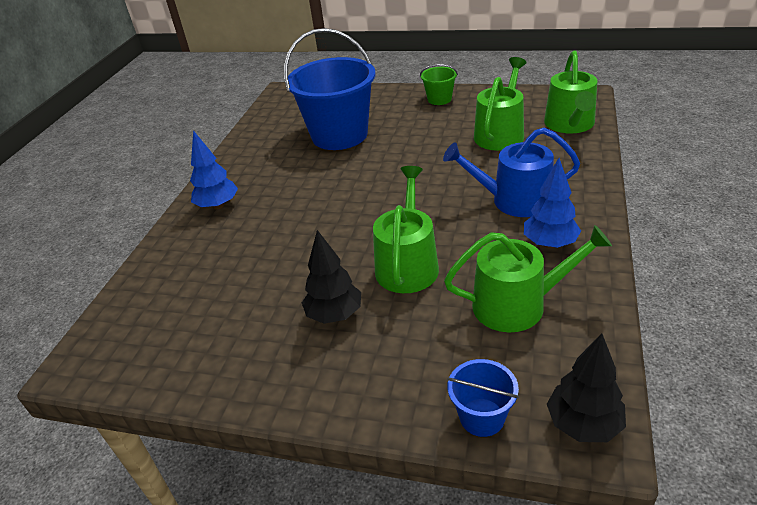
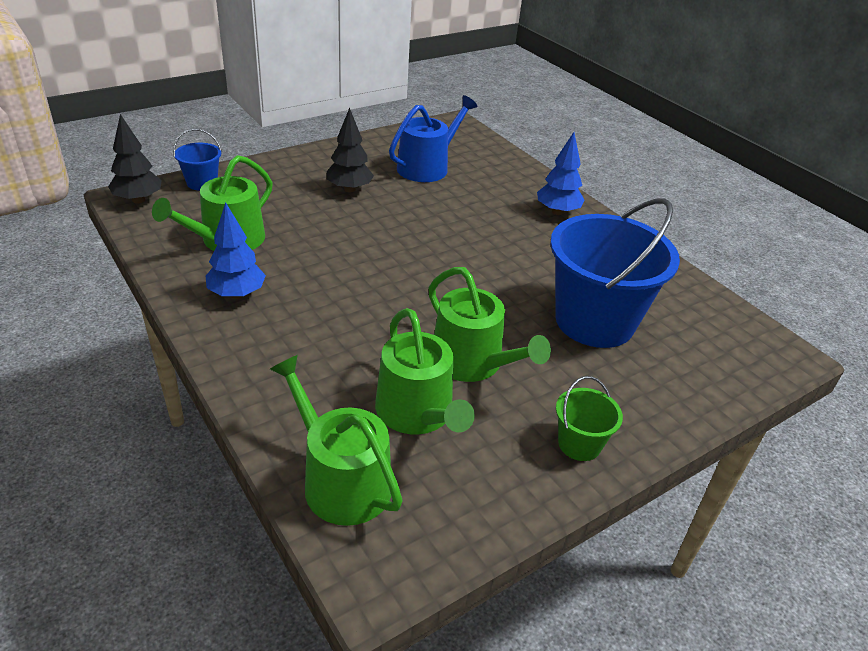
camera: 125 degrees right, 0 degrees up
green watering can [373,166,439,293] -> green watering can moved to [429,267,551,382]
blue watering can [443,127,580,217] -> blue watering can moved to [389,95,478,182]

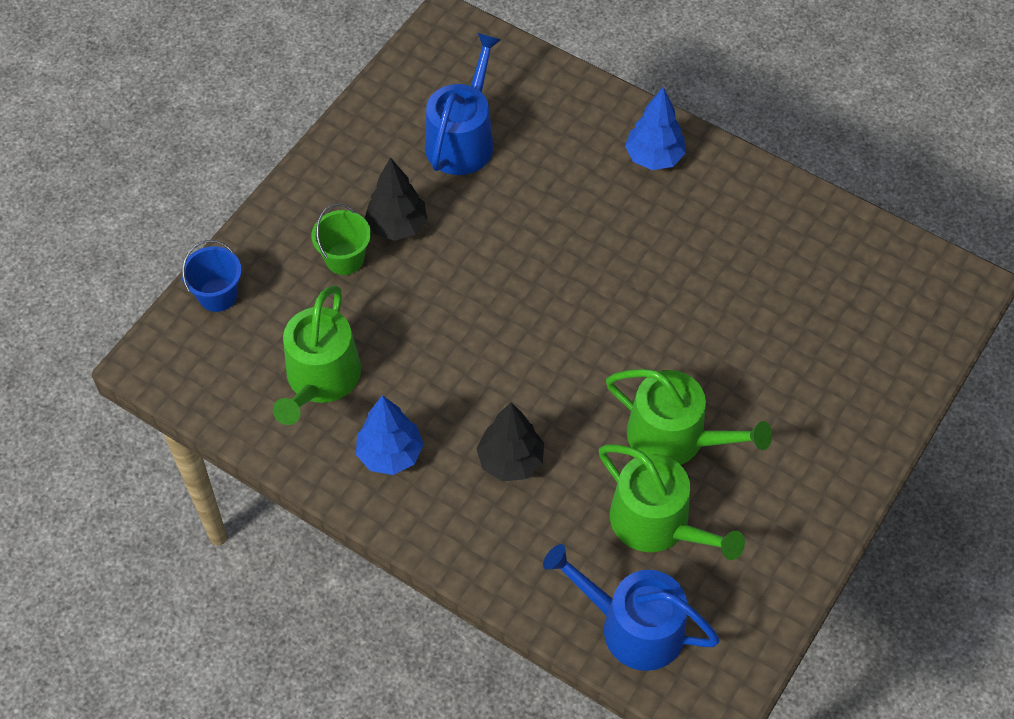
camera: 20 degrees left, 20 degrees up
black tree [108,114,162,204] -> black tree moved to [476,402,544,481]
green watering can [270,355,403,526] -> blue watering can [543,544,720,671]
blue bucket [550,198,680,348] -> none
green bucket [556,376,623,461] -> green bucket moved to [312,203,371,275]

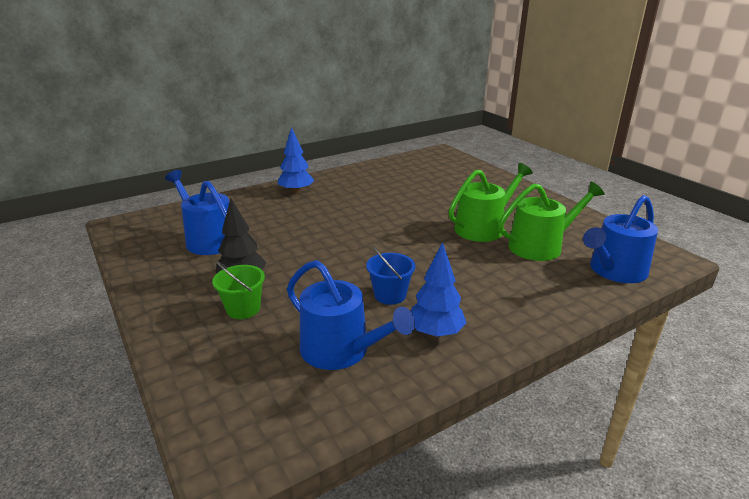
camera: 65 degrees left, 30 degrees down
blue bucket [181,240,241,312] -> blue bucket moved to [366,246,415,305]
green watering can [273,285,361,425] -> blue watering can [287,260,415,370]
black tree [476,402,544,481] -> none

